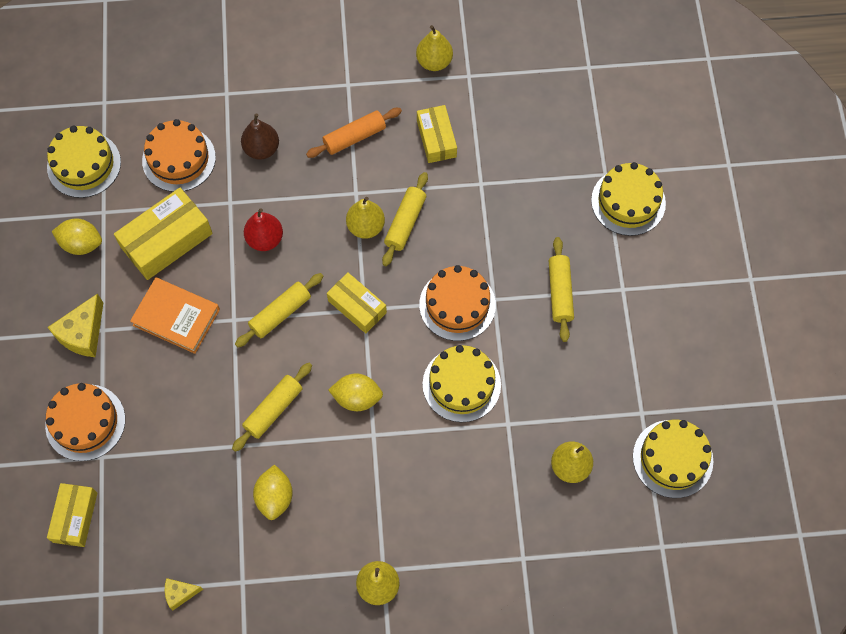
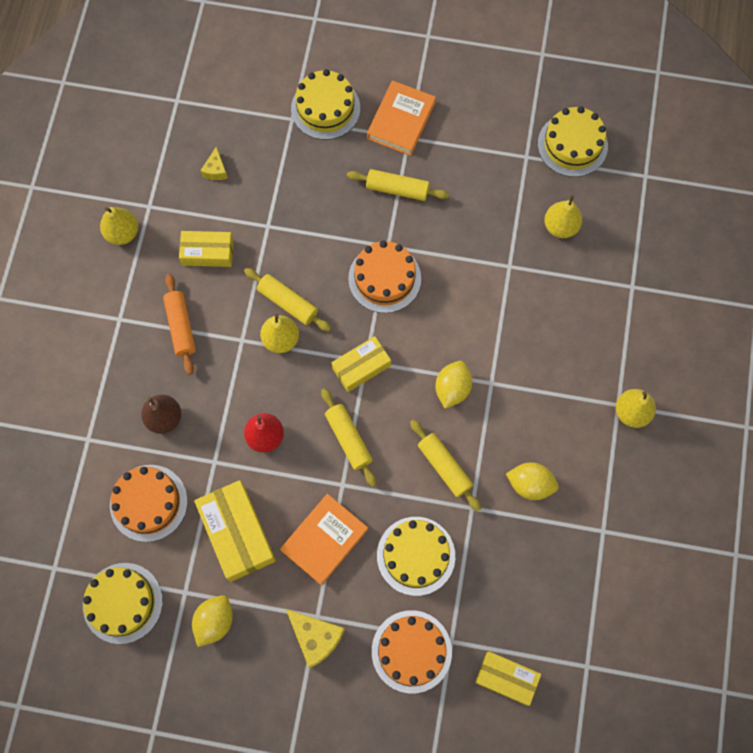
camera: 75 degrees left, 5 degrees up
yellow cheese [165,578,203,610] -> yellow cheese moved to [200,147,228,180]
yellow cake [423,345,501,422] -> yellow cake moved to [377,517,455,596]
none -> orange book [367,80,436,156]

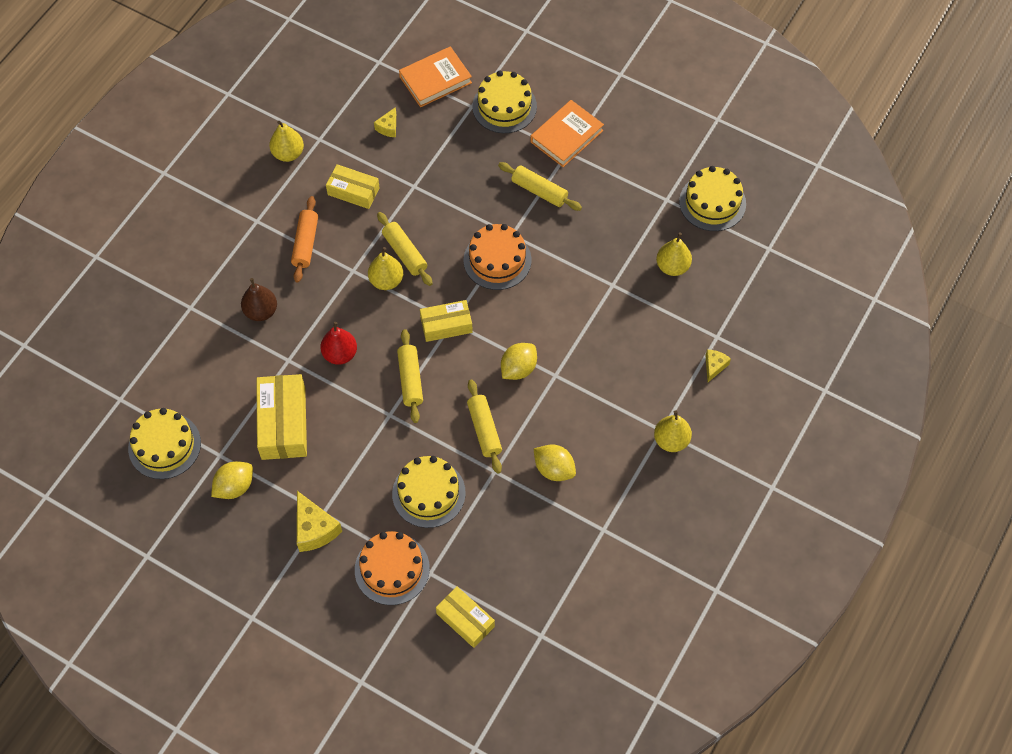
camera: 20 degrees right, 10 degrees down
orange cake [110,465,188,542] -> none
orange book [280,494,368,585] -> orange book moved to [399,46,472,107]
none -> yellow cheese [705,350,731,382]

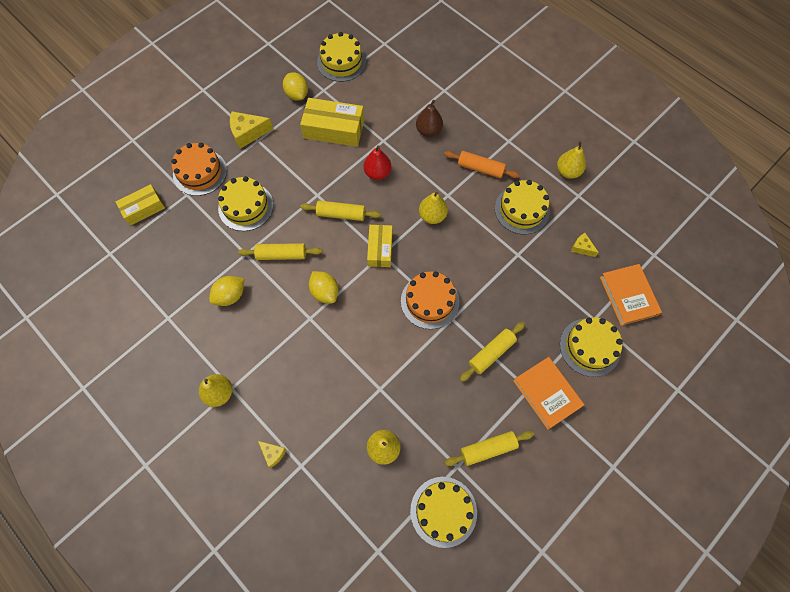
camera: 105 degrees right, 5 degrees up
yellow box [326,164,380,209] -> yellow cake [495,180,550,234]
yellow rolling pin [377,212,433,286] -> yellow rolling pin moved to [445,431,534,466]

